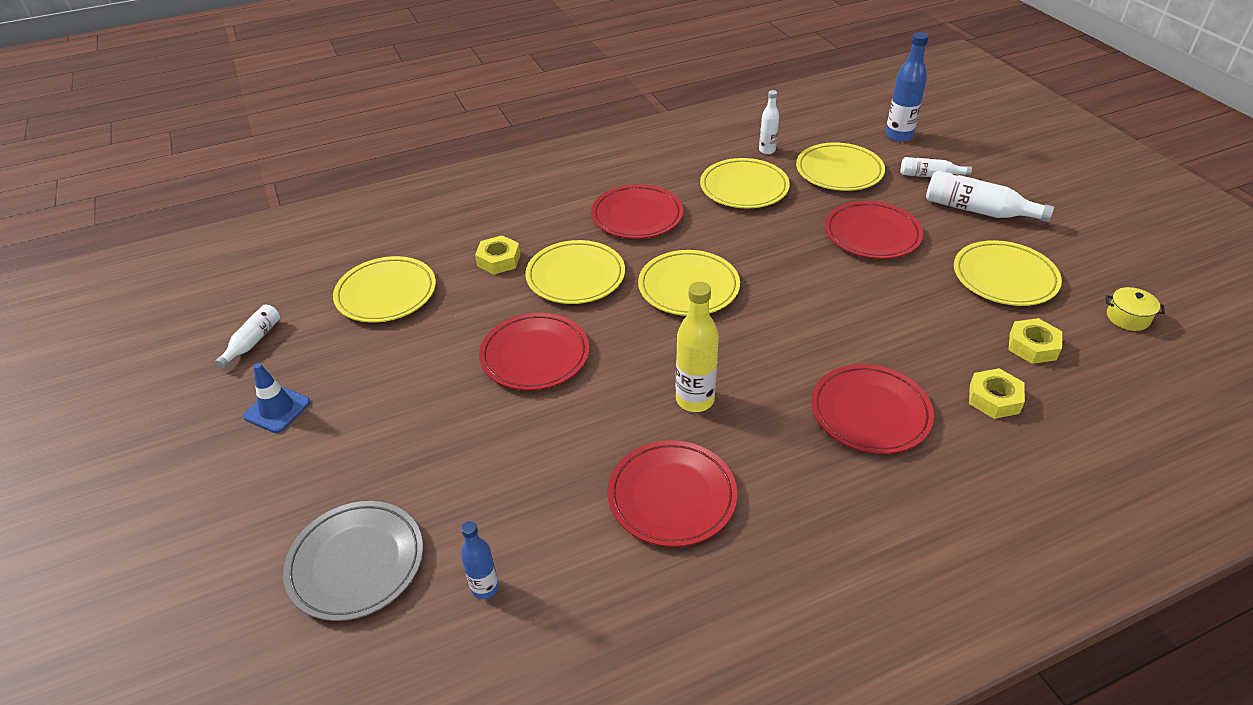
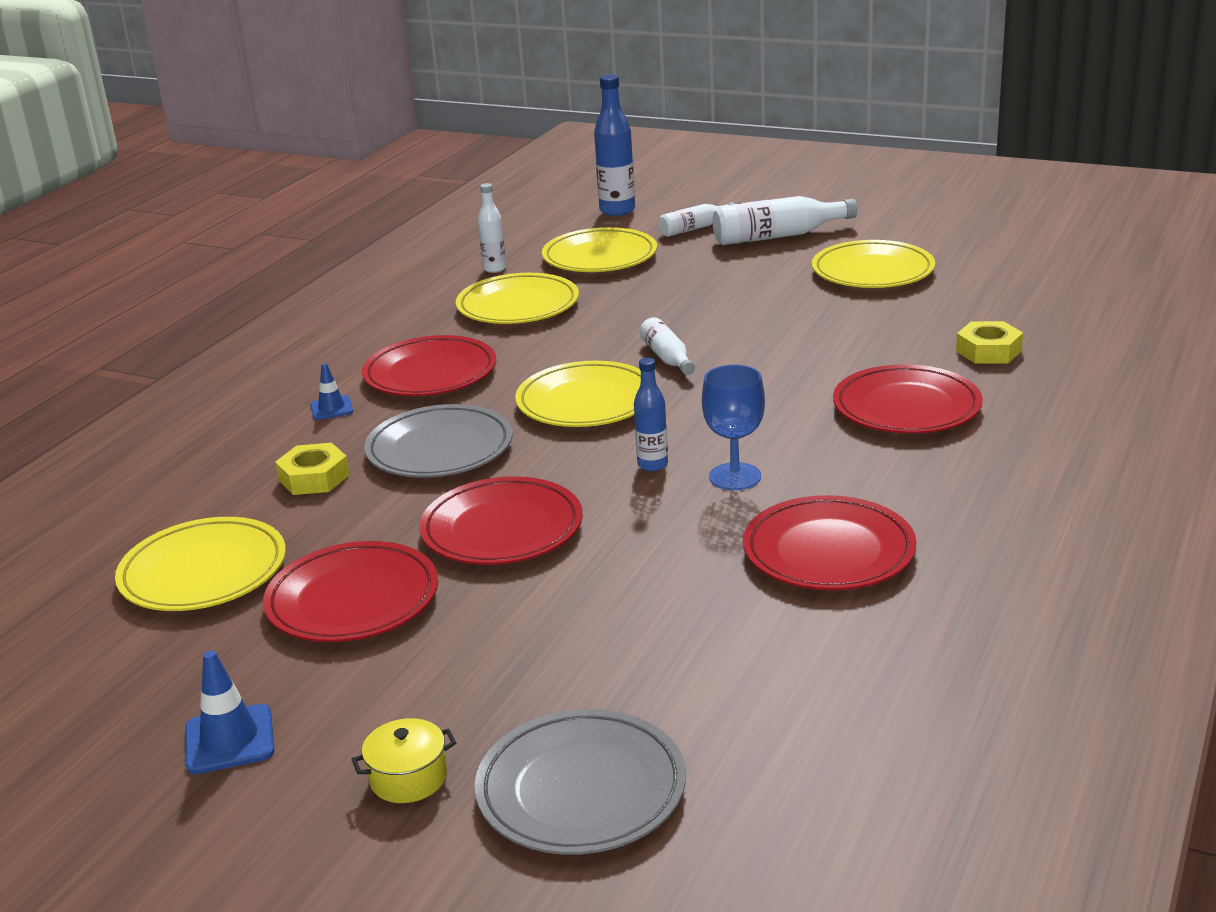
camera: 40 degrees left, 15 degrees down
white bottle [215,305,280,368] -> white bottle moved to [640,317,695,375]
blue bottle [461,521,499,599] -> blue bottle moved to [634,358,668,471]
yellow plate [525,240,625,304] -> grey plate [364,404,513,478]
yellow bottle [676,282,719,412] -> blue goblet [702,365,765,490]
red plate [825,201,923,259] -> red plate moved to [263,541,438,642]
yellow nut [1008,318,1062,364] -> none
yellow pot [1105,287,1165,331] -> yellow pot moved to [351,718,456,803]
none -> blue traffic cone [310,363,353,420]

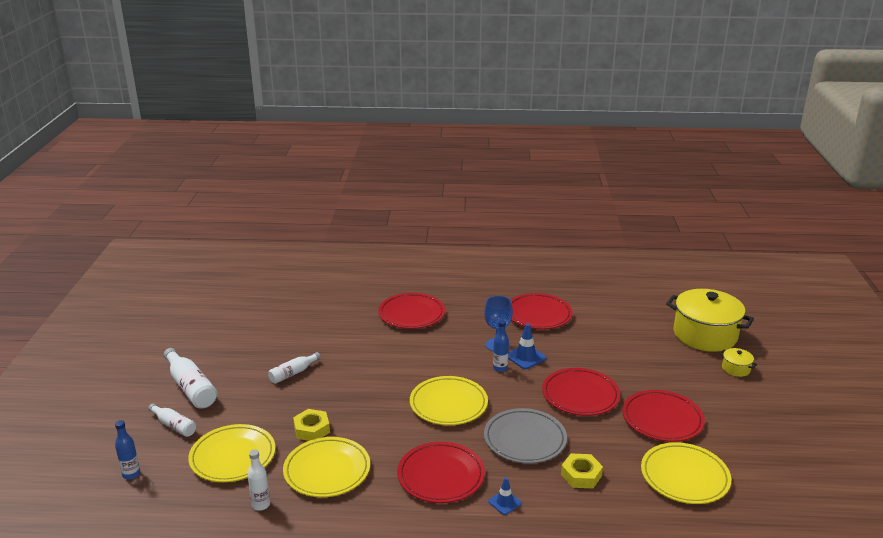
camera: 115 degrees left, 0 degrees up
blue traffic cone [185,651,275,774] -> blue traffic cone moved to [508,323,546,369]
grey plate [475,709,686,855] -> yellow pot [666,289,754,352]
blue bottle [594,75,635,216] -> blue bottle [115,420,140,479], size x0.60
white bottle [640,317,695,375] -> white bottle moved to [268,352,321,384]
yellow plate [812,240,935,288] -> none
yellow nut [956,321,1023,364] -> yellow nut moved to [293,409,330,441]

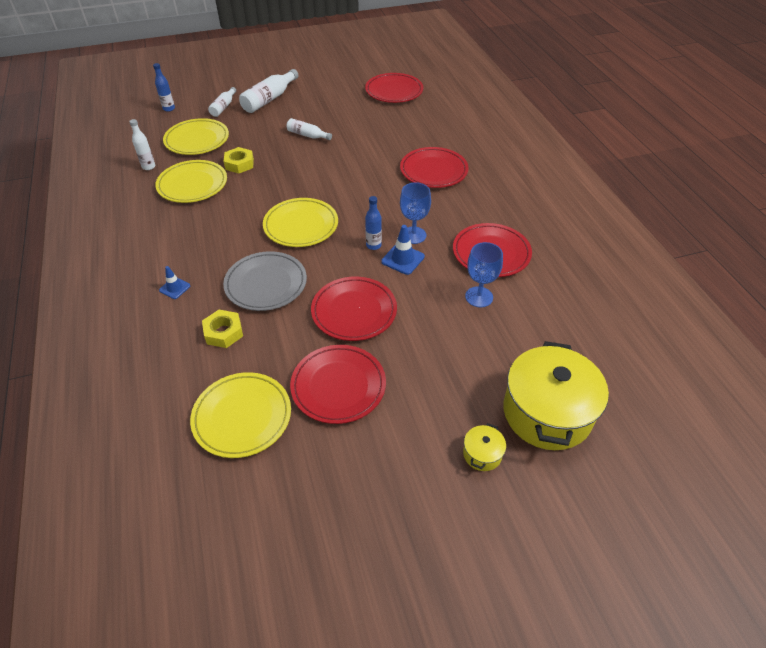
camera: 70 degrees right, 20 degrees up
red plate [397,442,485,503] -> red plate moved to [365,73,423,103]
none -> blue goblet [465,242,503,307]

